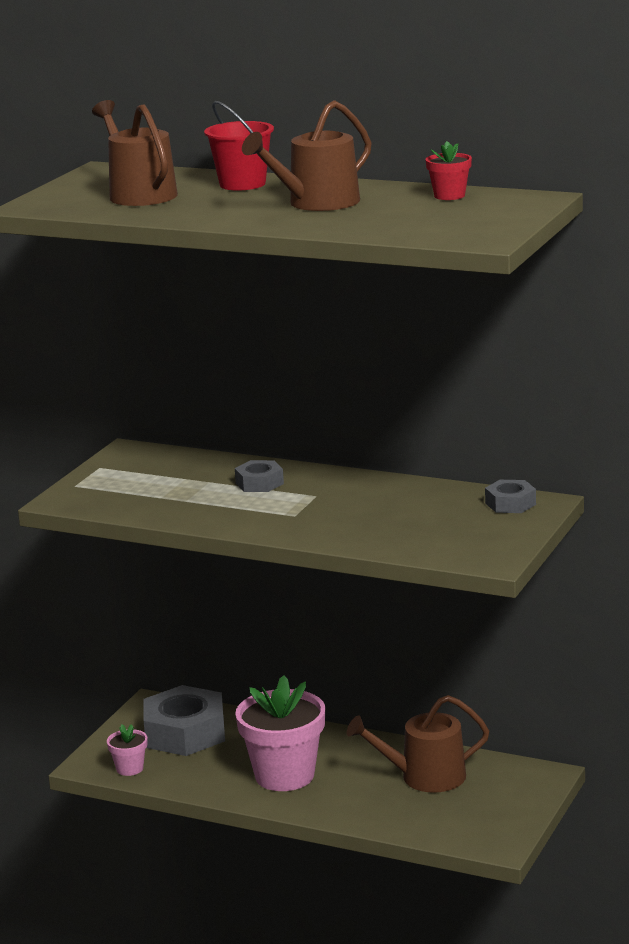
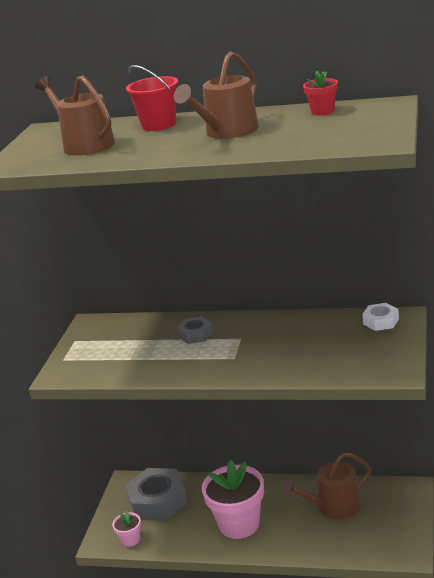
camera: 10 degrees left, 5 degrees up
grey nut [485,480,536,513] -> white nut [363,303,399,331]

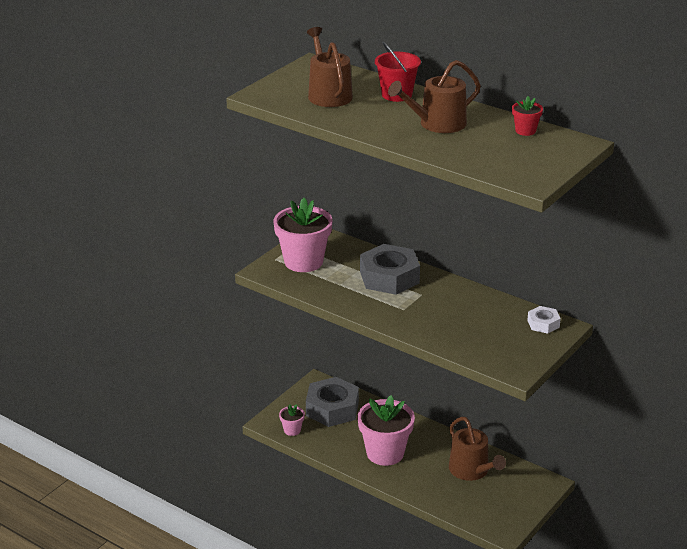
camera: 20 degrees right, 5 degrees up
grey nut [177,316,213,344] -> grey nut [360,244,420,295], size x1.99
brown watering can [281,452,372,519] -> brown watering can turned 120 degrees counterclockwise [449,417,506,481]
none -> pink flower pot [274,198,332,272]

